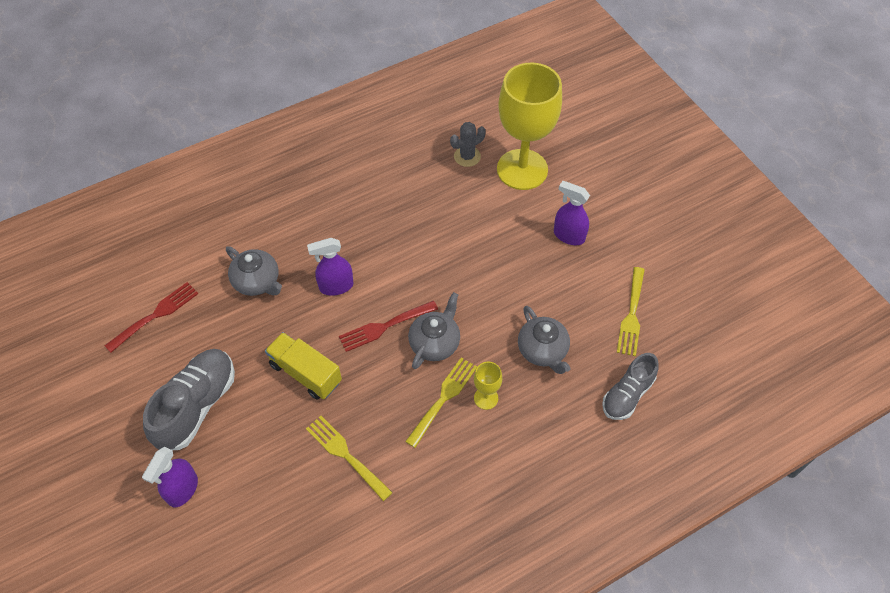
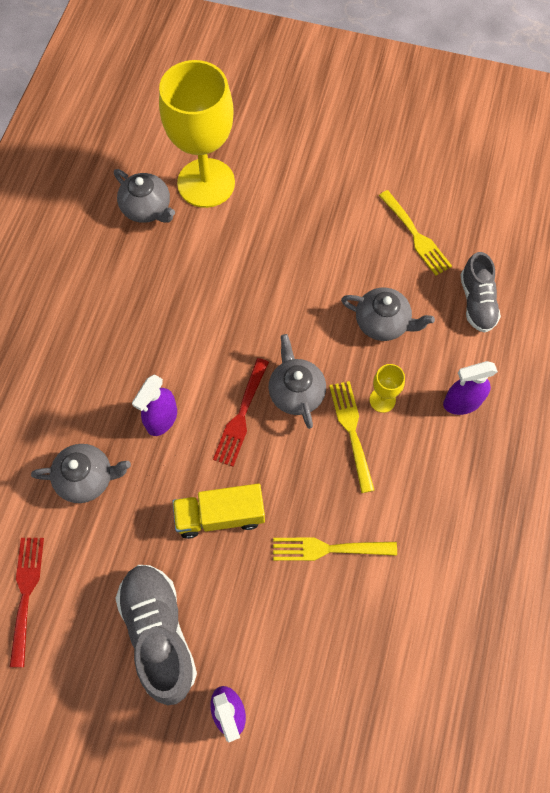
camera: 45 degrees left, 10 degrees up
grey cactus [450,122,486,167] -> grey teapot [114,169,175,223]
purple spray bottle [554,181,590,245] -> purple spray bottle moved to [443,361,498,415]

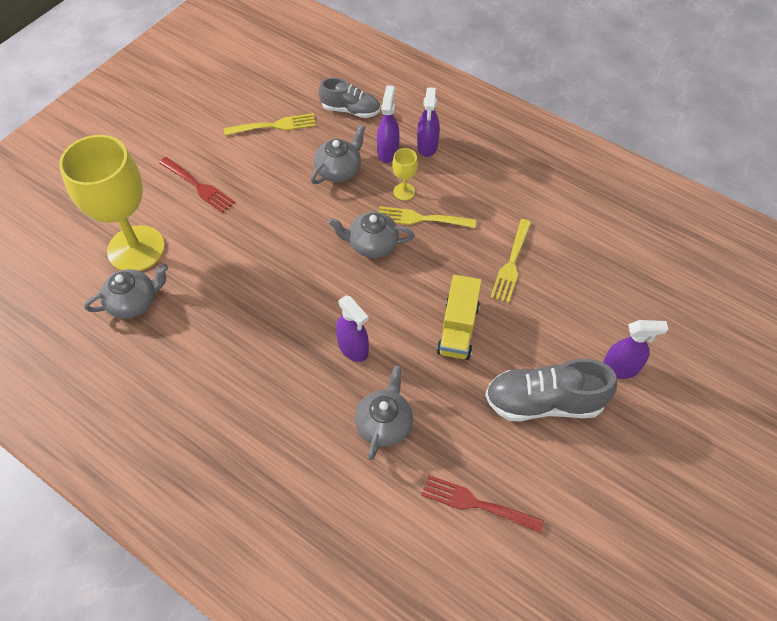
camera: 70 degrees left, 10 degrees down
red fork [213,358,269,467] -> red fork moved to [159,157,235,213]
none -> purple spray bottle [377,85,400,163]

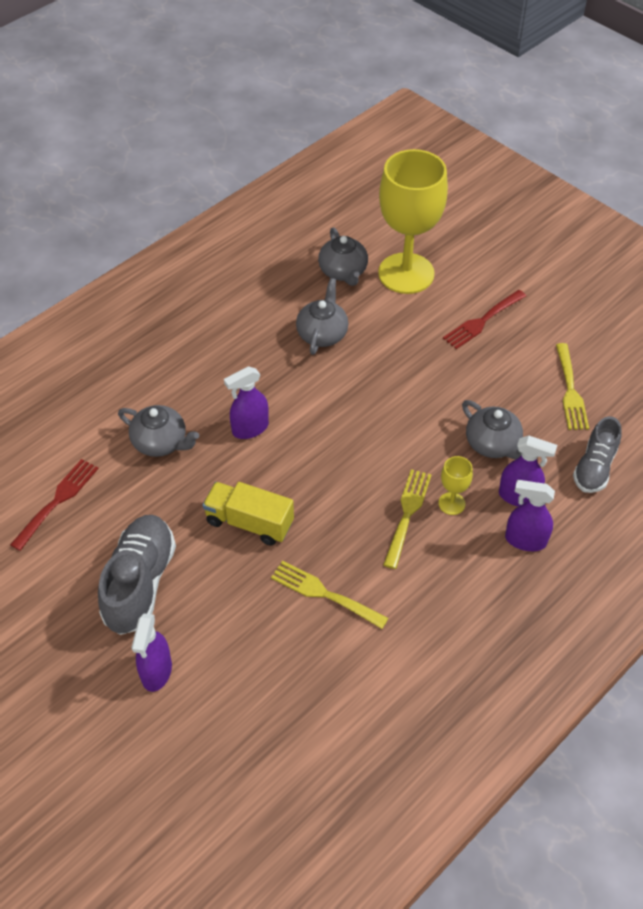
camera: 100 degrees right, 5 degrees down
grey teapot [328,212,414,258] -> grey teapot moved to [296,278,348,355]

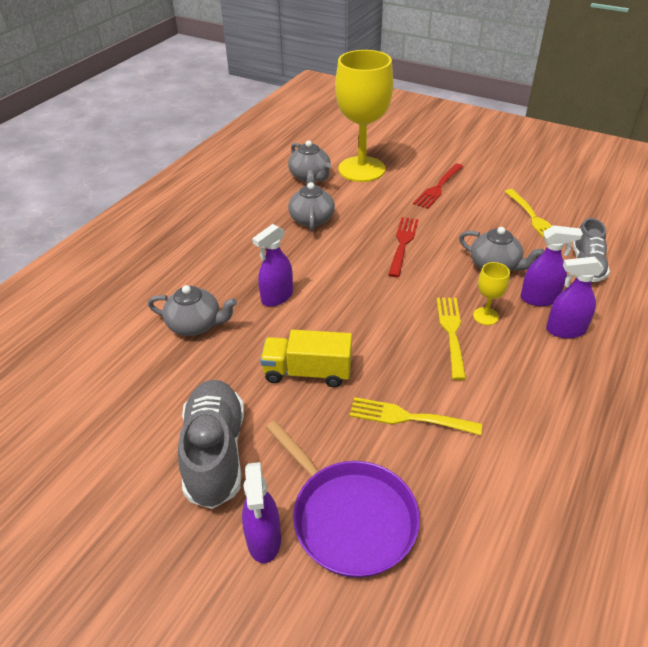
camera: 15 degrees left, 10 degrees down
red fork [10,459,99,551] -> red fork moved to [388,217,419,277]
none -> purple pan [266,420,420,578]

